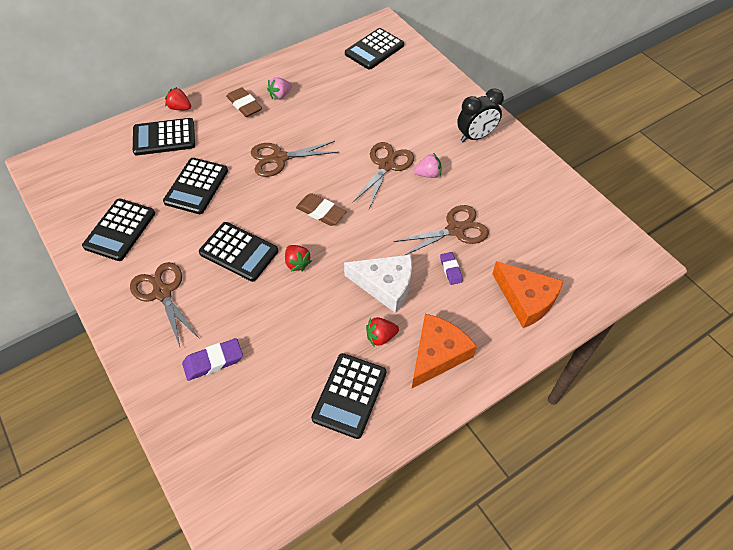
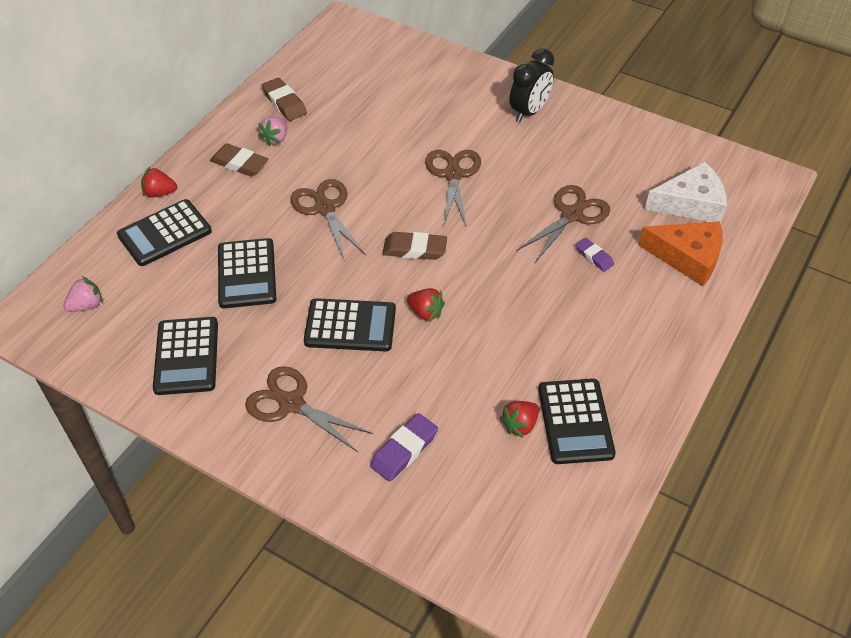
camera: 25 degrees left, 5 degrees down
brown scissors [251,141,339,177] -> brown scissors turned 105 degrees clockwise [290,179,366,259]
white cheese [344,254,412,313] -> white cheese moved to [645,162,727,224]
black calculator [345,28,404,70] -> none
red strawberry [366,317,399,347] -> red strawberry moved to [500,401,539,438]
orange cheese [412,314,477,388] -> none
pink strawberry [414,153,441,178] -> pink strawberry moved to [63,276,103,312]
none -> brown eraser [261,78,307,121]

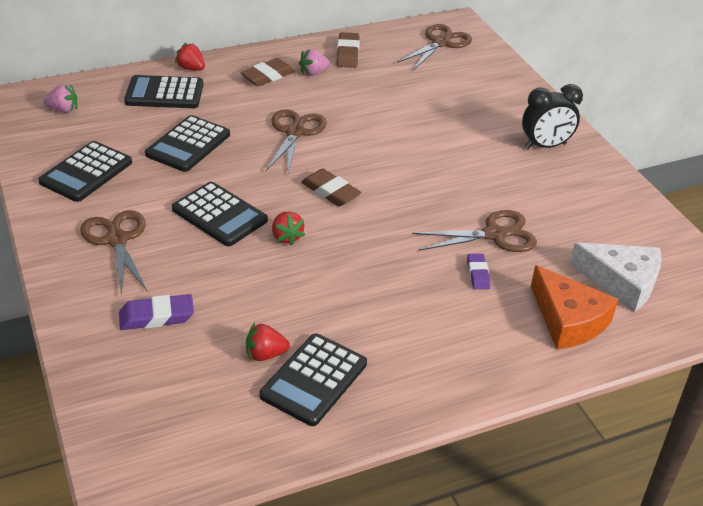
camera: 35 degrees right, 10 degrees down
brown eraser [210,143,268,176] -> brown eraser turned 75 degrees clockwise [241,58,295,86]
brown scissors [425,150,481,226] -> brown scissors moved to [397,24,472,70]

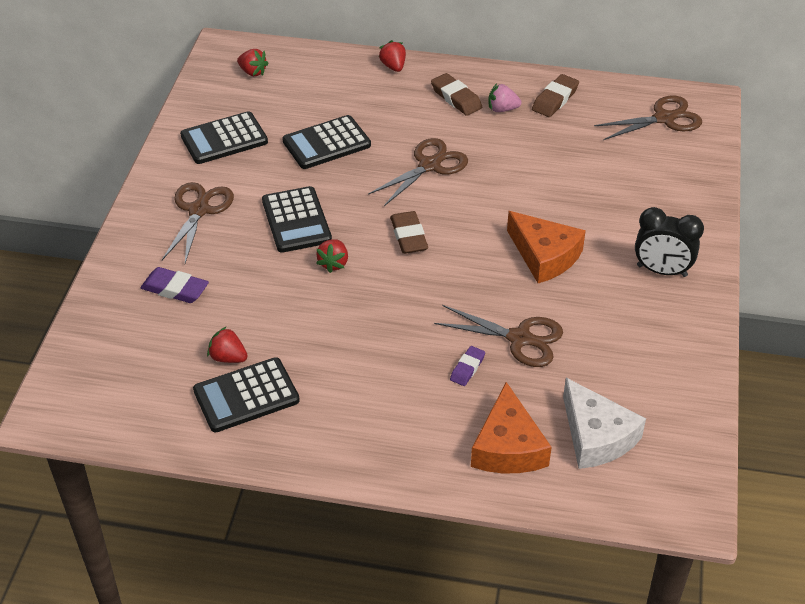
camera: 35 degrees right, 5 degrees up
pink strawberry [43,84,77,113] -> red strawberry [237,49,269,76]
black calculator [124,75,204,108] -> none
brown eraser [241,58,295,86] -> brown eraser turned 60 degrees clockwise [431,73,482,116]
none -> orange cheese [507,211,586,283]

